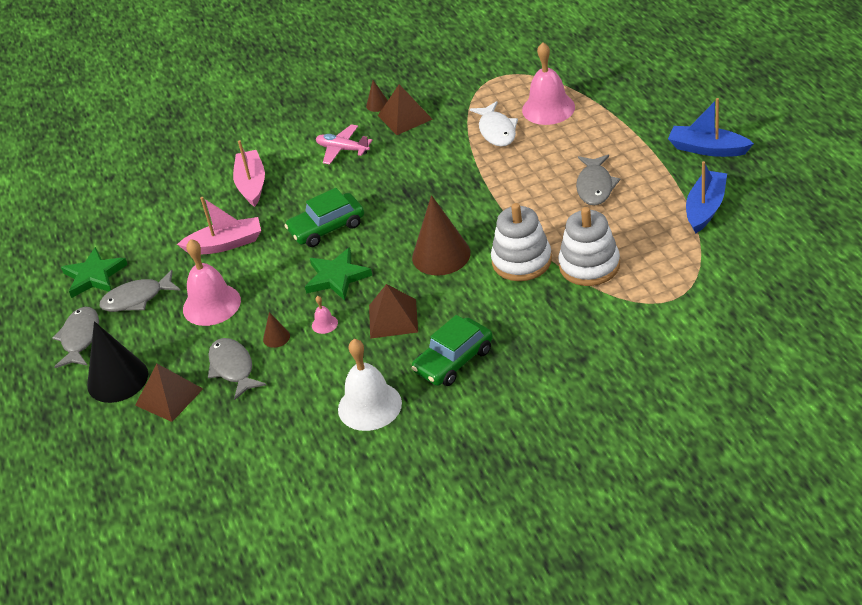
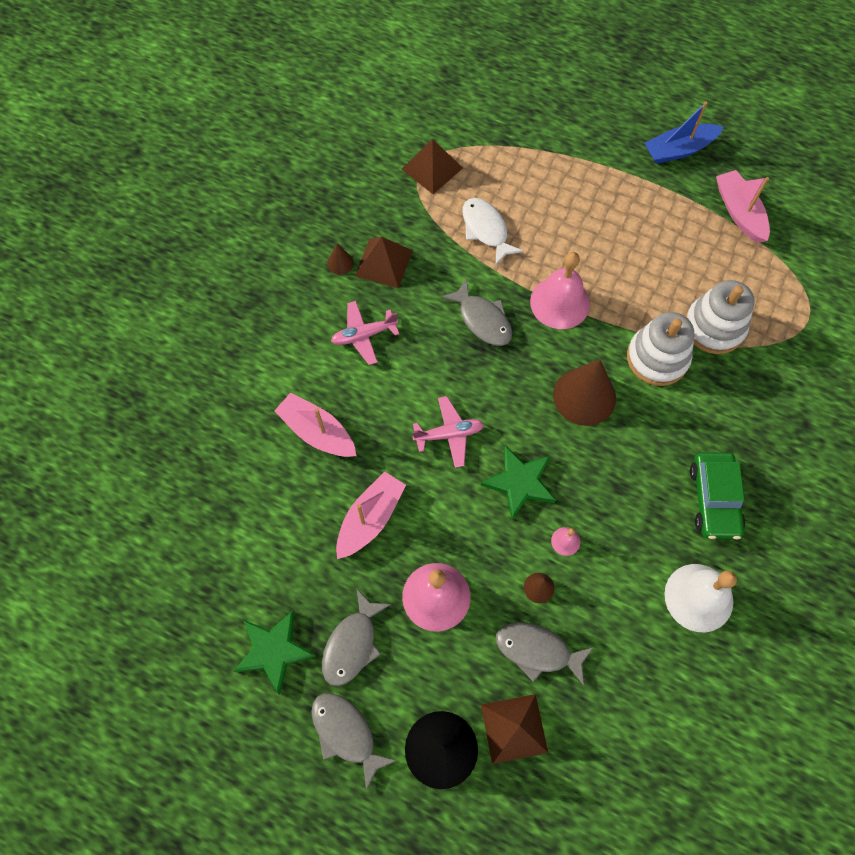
camera: 50 degrees left, 25 degrees up
green car [285,188,364,247] -> pink plane [412,396,484,468]
brown pyramid [369,284,418,339] -> brown pyramid moved to [401,139,463,194]
white fish [470,101,518,146] -> white fish turned 150 degrees counterclockwise [463,198,524,265]
pink bell [522,42,575,125] -> pink bell moved to [530,252,590,329]
grey fish [576,155,620,205] -> grey fish moved to [441,278,512,346]
blue boat [686,161,727,234] -> pink boat [716,170,770,243]

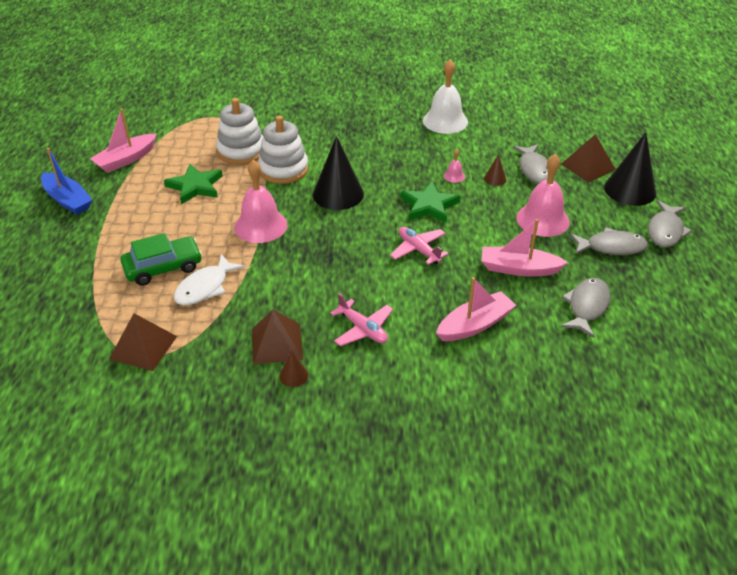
camera: 115 degrees left, 25 degrees down
green star [234,611,316,694] -> green star moved to [164,164,223,204]
pink boat [274,393,356,457] -> pink boat turned 135 degrees counterclockwise [436,277,516,341]
grey fish [441,278,512,346] -> grey fish moved to [561,278,611,338]
brown cone [553,360,616,426] -> black cone [313,136,364,210]
green car [690,452,745,539] -> green car moved to [120,233,202,286]

